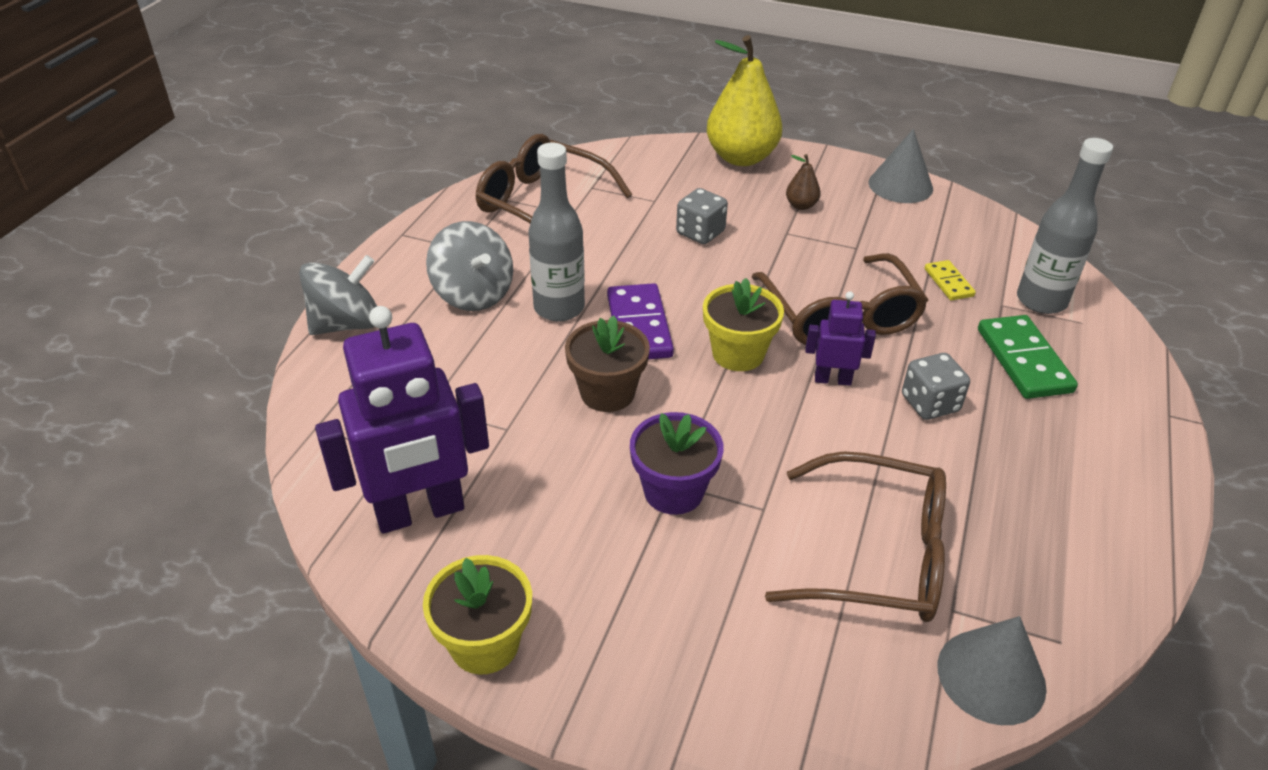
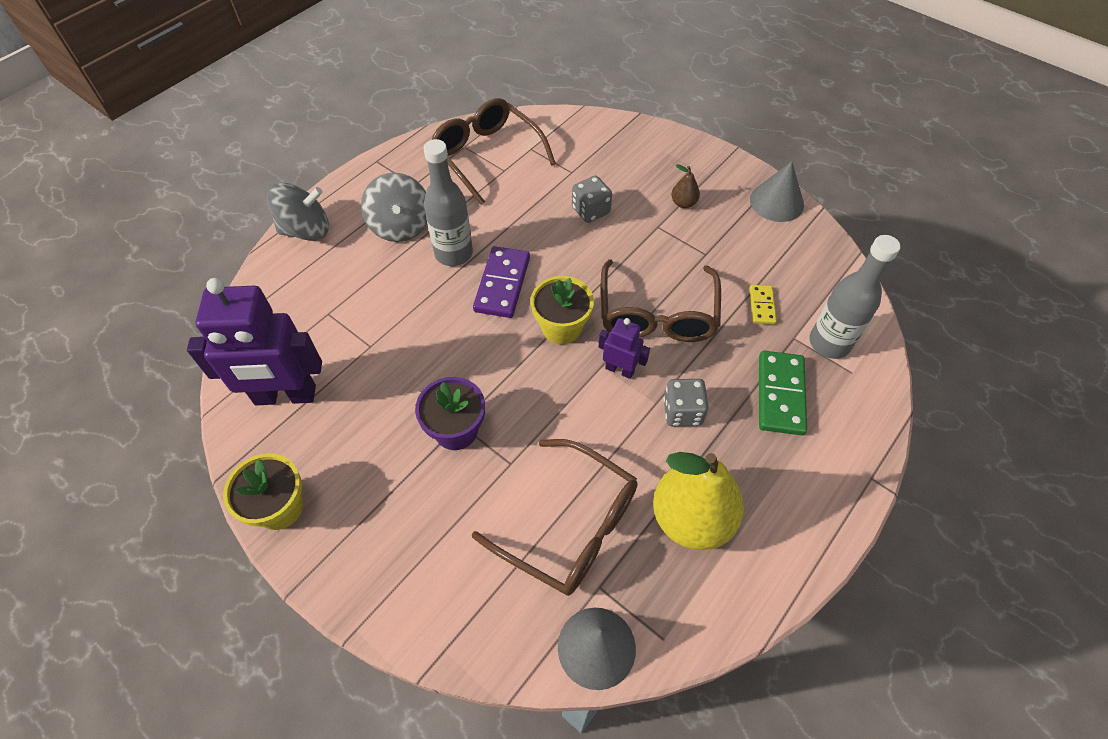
camera: 20 degrees right, 15 degrees up
brown flower pot [565,316,650,412] -> none
yellow pear [707,35,782,166] -> yellow pear moved to [653,452,744,550]

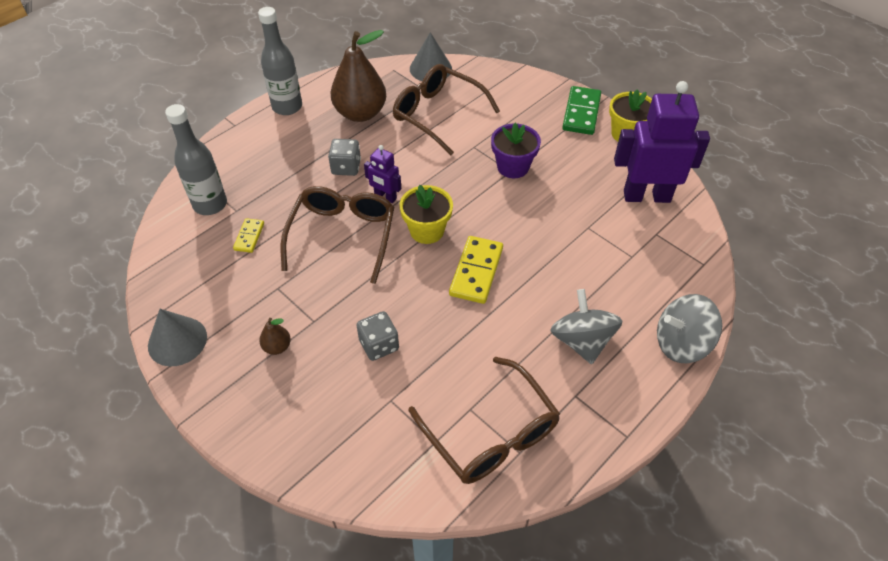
camera: 175 degrees left, 5 degrees down
grey bottle [423,139,473,266] -> grey bottle moved to [258,7,302,115]
purple domino [473,246,530,318] -> yellow domino [449,236,503,304]
yellow pear [653,452,744,550] -> brown pear [331,30,386,122]
green domino [759,351,807,435] -> green domino moved to [562,86,601,135]

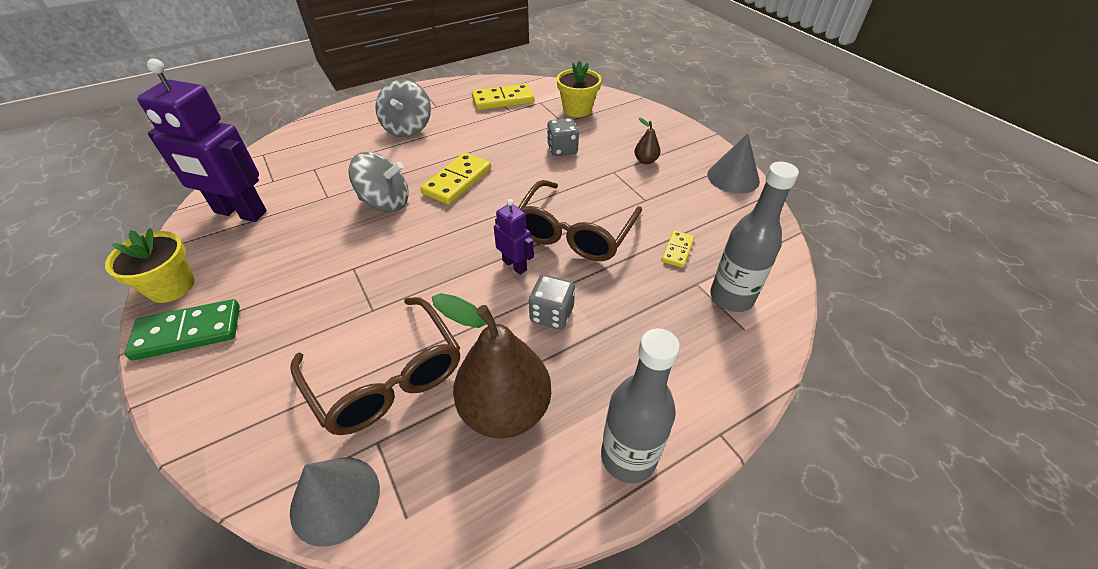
camera: 165 degrees left, 5 degrees down
yellow flower pot [400,185,453,244] -> yellow flower pot moved to [557,61,602,117]
brown glasses [408,357,560,484] -> yellow domino [472,84,534,110]
purple flower pot [491,123,541,178] -> none
green domino [562,86,601,135] -> green domino turned 45 degrees clockwise [125,299,240,360]
grey spinning top [657,294,722,363] -> grey spinning top moved to [348,152,409,212]

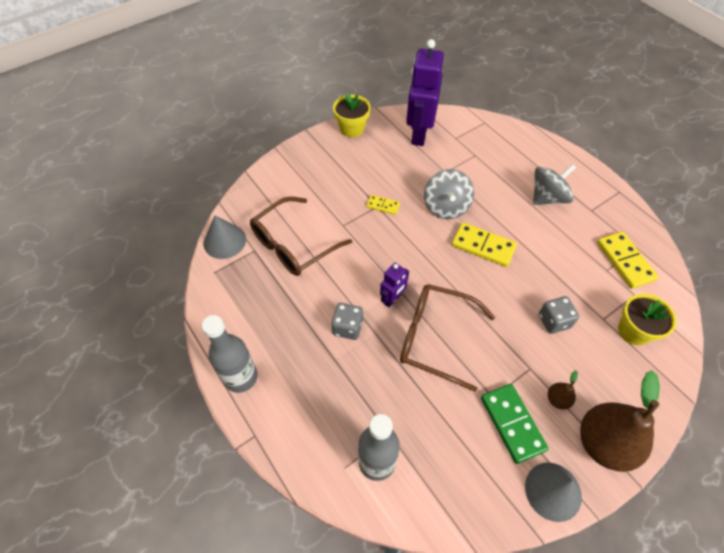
camera: 85 degrees right, 10 degrees up
green domino [125,299,240,360] -> green domino moved to [481,384,548,464]
grey spinning top [375,79,431,137] -> grey spinning top turned 150 degrees clockwise [533,164,576,205]
brown pear [432,293,551,438] -> brown pear moved to [580,370,660,472]
yellow domino [662,230,695,268] -> yellow domino moved to [366,195,400,215]

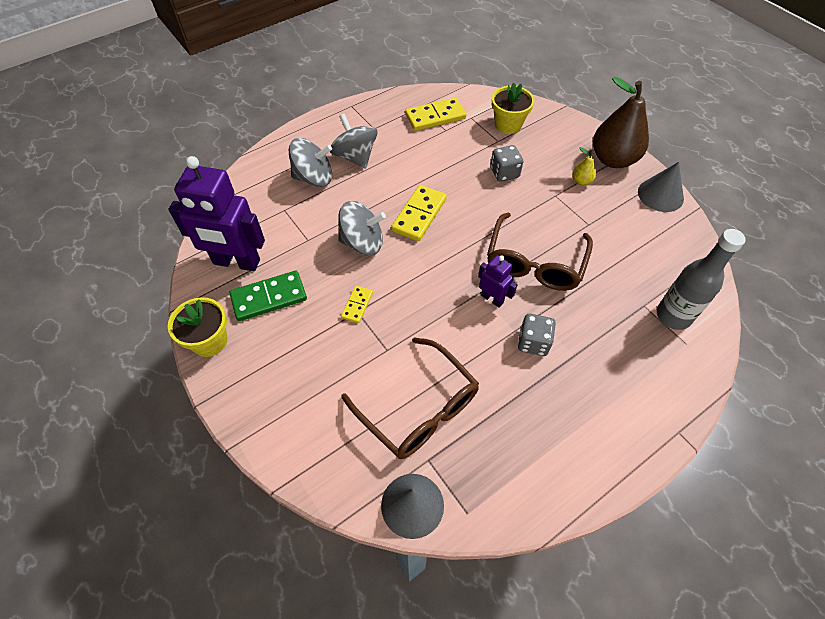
camera: 90 degrees left, 0 degrees up
grey bottle [202,315,257,393] -> none
green domino [481,384,548,464] -> green domino moved to [230,271,307,321]
brown pear [548,370,578,409] -> yellow pear [572,147,596,186]
none -> grey spinning top [289,138,332,187]

